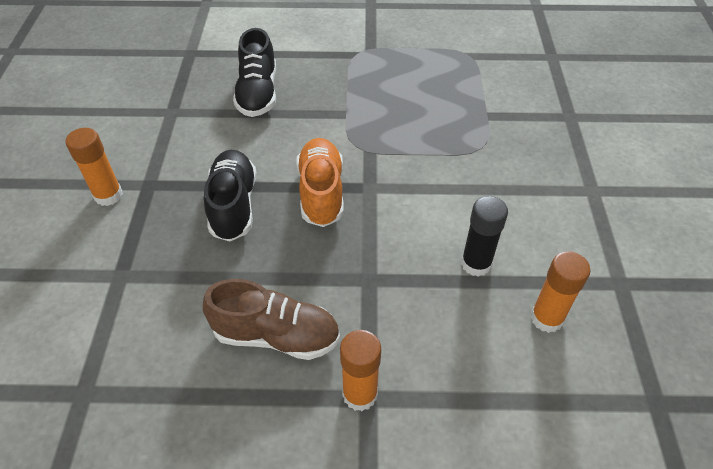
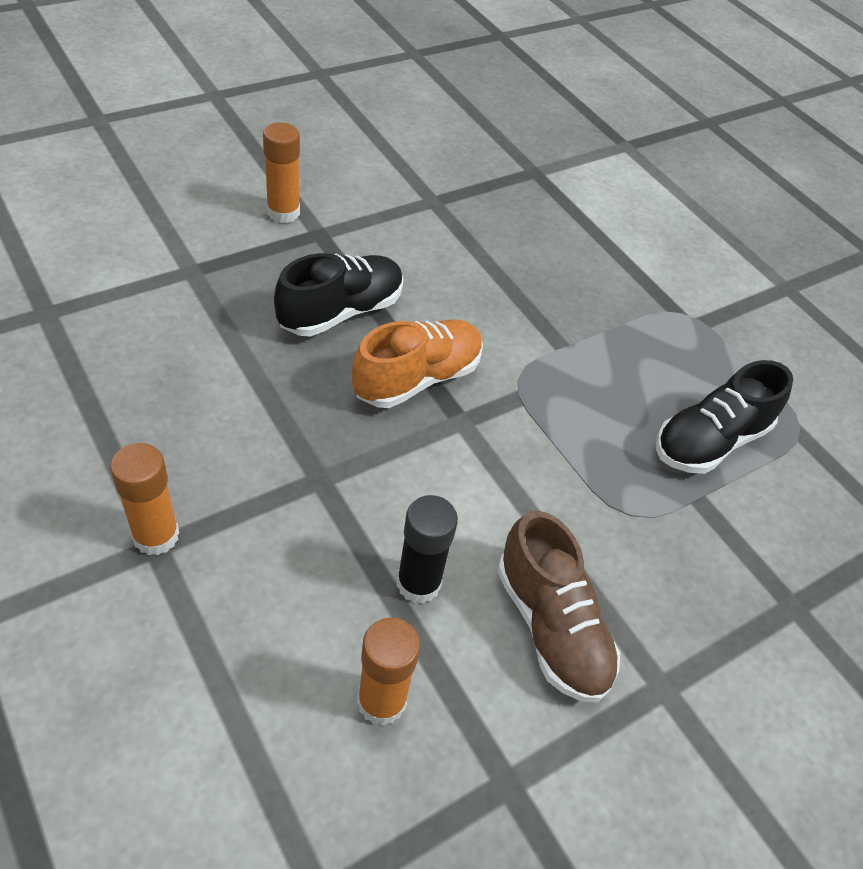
camera: 50 degrees right, 0 degrees up
brown shoe [203,279,340,360] -> brown shoe moved to [497,511,620,702]
black shoe [233,28,276,117] -> black shoe moved to [656,360,793,474]

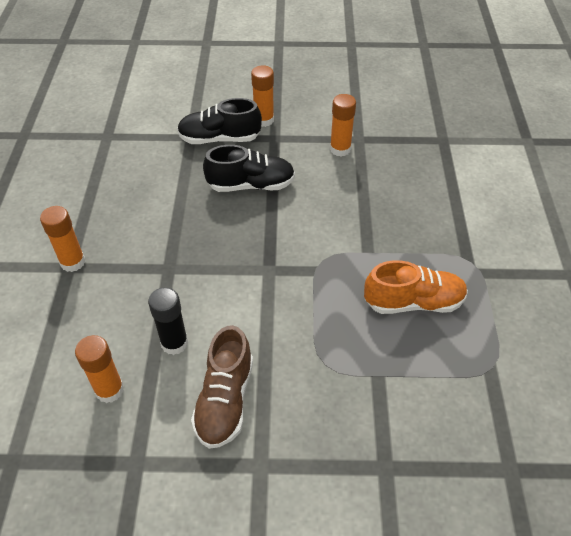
camera: 40 degrees right, 0 degrees up
orange shoe [352,320,483,408] -> orange shoe moved to [364,260,468,314]
black shoe [656,360,793,474] -> black shoe moved to [177,98,262,144]
none -> orange glue stick [330,94,356,157]

